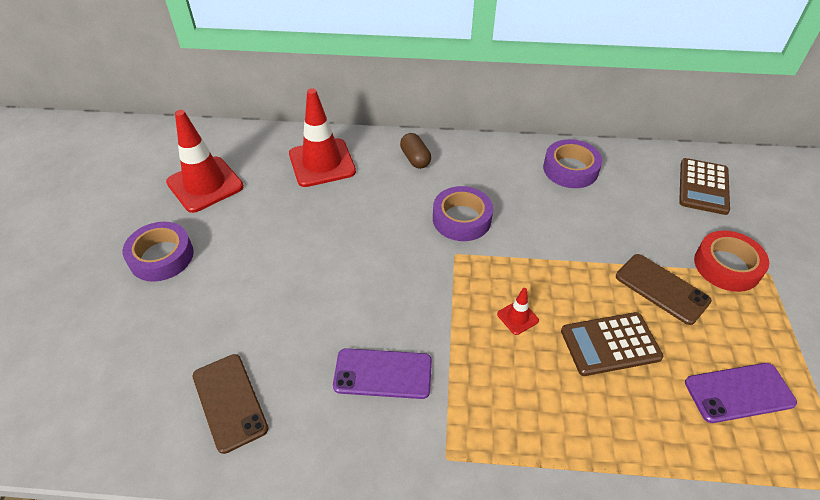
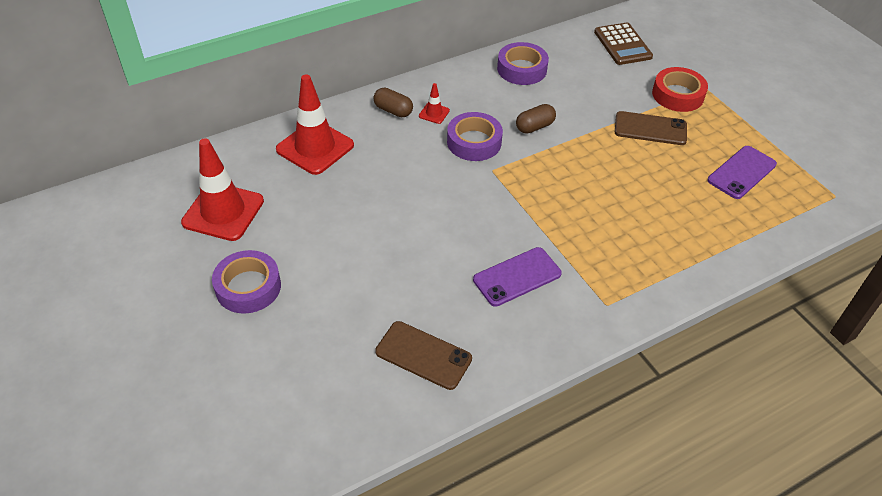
camera: 35 degrees left, 0 degrees up
red traffic cone [497,288,539,335] -> red traffic cone moved to [419,83,450,124]
brown calculator [561,312,663,376] -> none
none -> brown capsule [516,104,556,134]

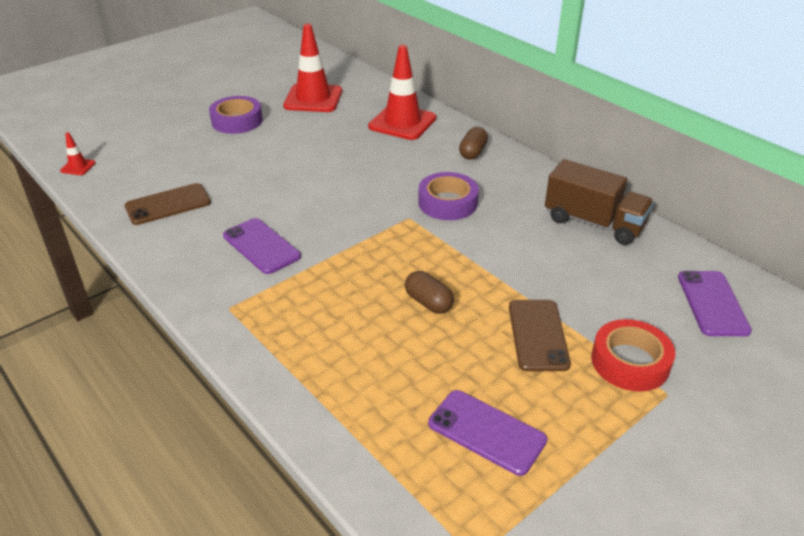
camera: 80 degrees right, 10 degrees down
brown phone [375,321,472,390] -> brown phone turned 45 degrees clockwise [125,183,211,225]
red traffic cone [419,83,450,124] -> red traffic cone moved to [60,132,96,175]
purple tape [497,42,549,85] -> brown truck [545,159,654,245]
brown capsule [516,104,556,134] -> brown capsule moved to [405,271,454,314]
brown calculator [594,23,653,65] -> purple phone [678,271,752,336]

